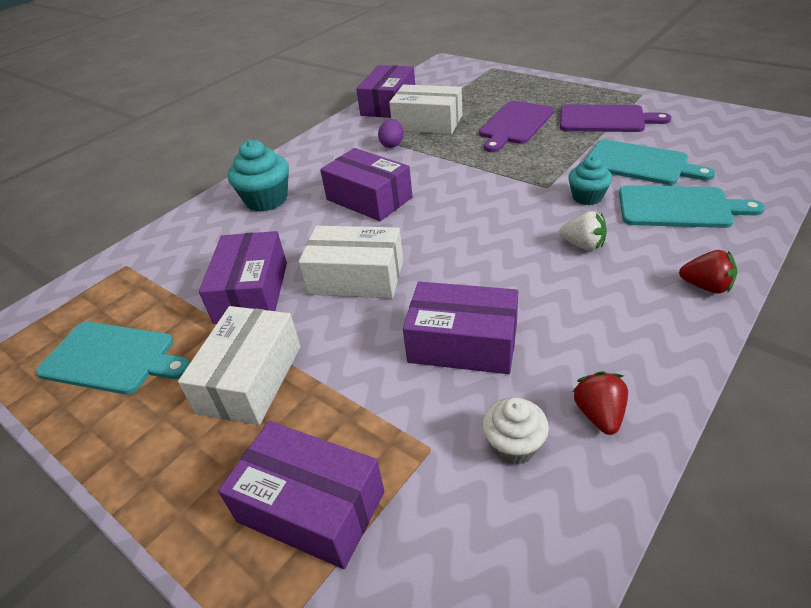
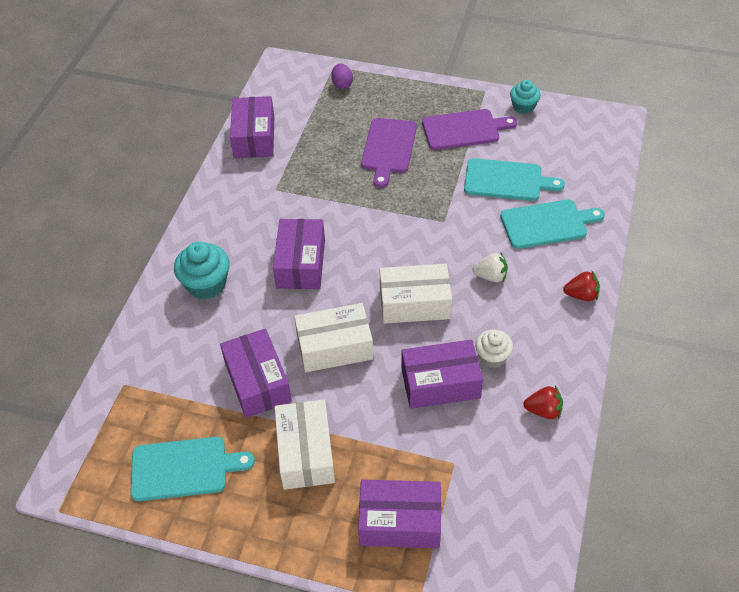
camera: 25 degrees left, 10 degrees up
purple box [320,148,413,221] -> purple box turned 75 degrees clockwise [273,219,325,289]
purple egg [378,119,403,148] -> purple egg moved to [331,63,353,89]
white box [389,84,462,134] -> white box moved to [380,264,452,324]
white cupcake [482,397,549,465] -> white cupcake moved to [475,330,513,368]
turquoise cupcake [568,156,612,205] -> turquoise cupcake moved to [510,80,541,114]
red strawberry [573,371,628,435] -> red strawberry turned 120 degrees clockwise [523,386,563,420]

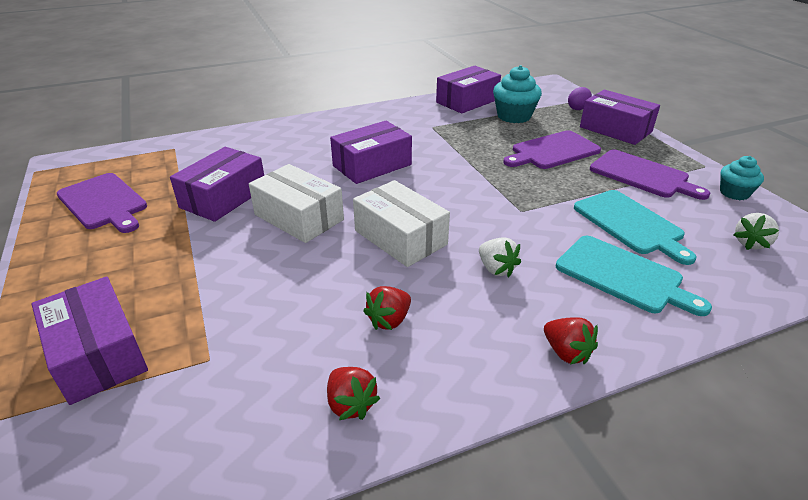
camera: 50 degrees right, 15 degrees down
turquoise cutting board [130,437,255,501] -> purple cutting board [57,173,147,233]
turquoise cupcake [174,242,230,299] -> turquoise cupcake moved to [493,65,542,123]
white box [274,399,335,490] -> none
purple box [401,340,483,409] -> purple box moved to [580,90,660,145]
white cupcake [475,330,513,368] -> red strawberry [363,286,411,330]
none -> white strawberry [734,213,779,250]

